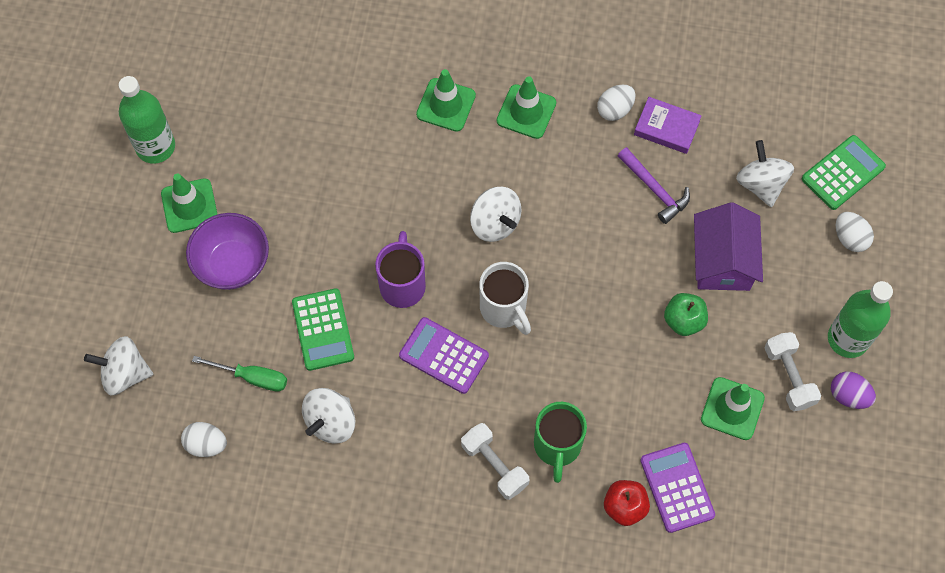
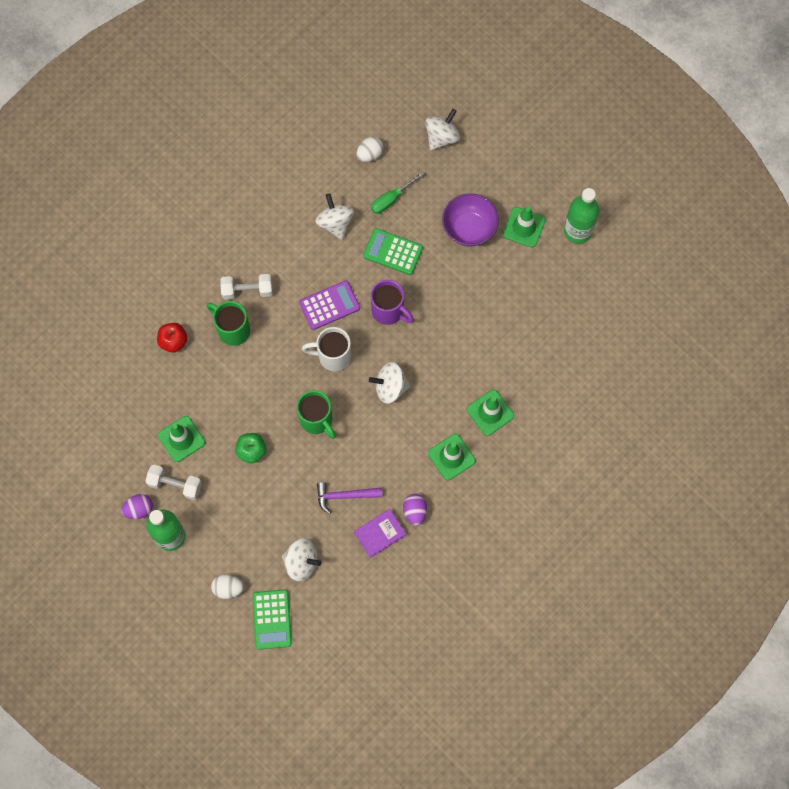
camera: 125 degrees right, 5 degrees up
white egg [597,85,636,121] -> purple egg [403,494,427,526]
purple calculator [640,443,715,533] -> none
purple house [694,202,763,291] -> none
none -> green mug [297,390,336,439]

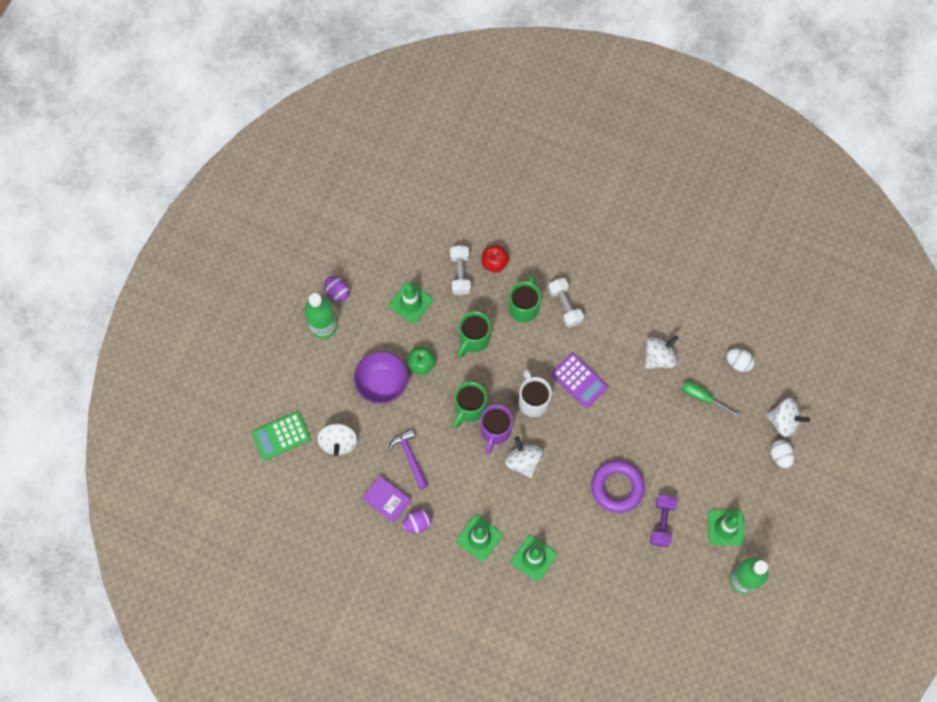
camera: 70 degrees right, 0 degrees up
white dumbbell [145,465,202,500] -> white dumbbell moved to [450,245,471,295]
white egg [211,574,244,599] -> white egg moved to [770,440,794,469]
green calculator [363,228,423,275] -> none
purple mug [371,280,414,325] -> purple mug moved to [481,405,513,454]
purple bowl [442,193,499,246] -> purple bowl moved to [354,351,408,404]
none -> green mug [458,311,491,358]
none -> purple ring [591,460,645,513]
none -> purple dumbbell [650,495,677,547]

